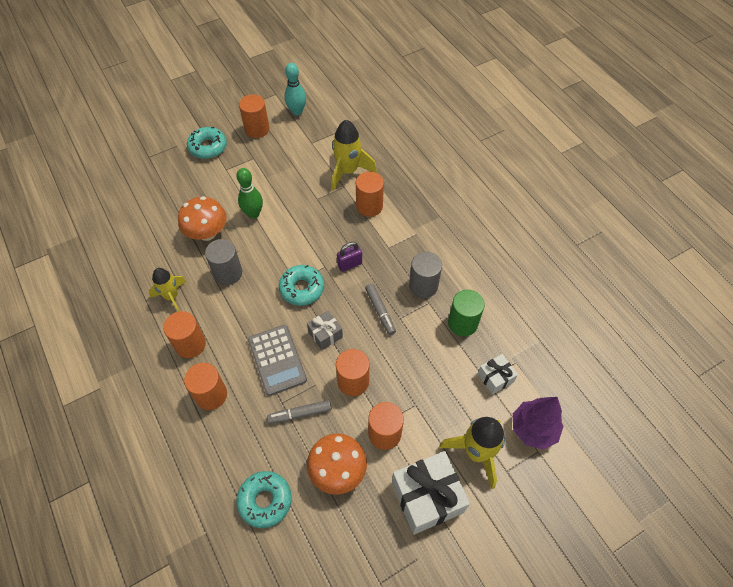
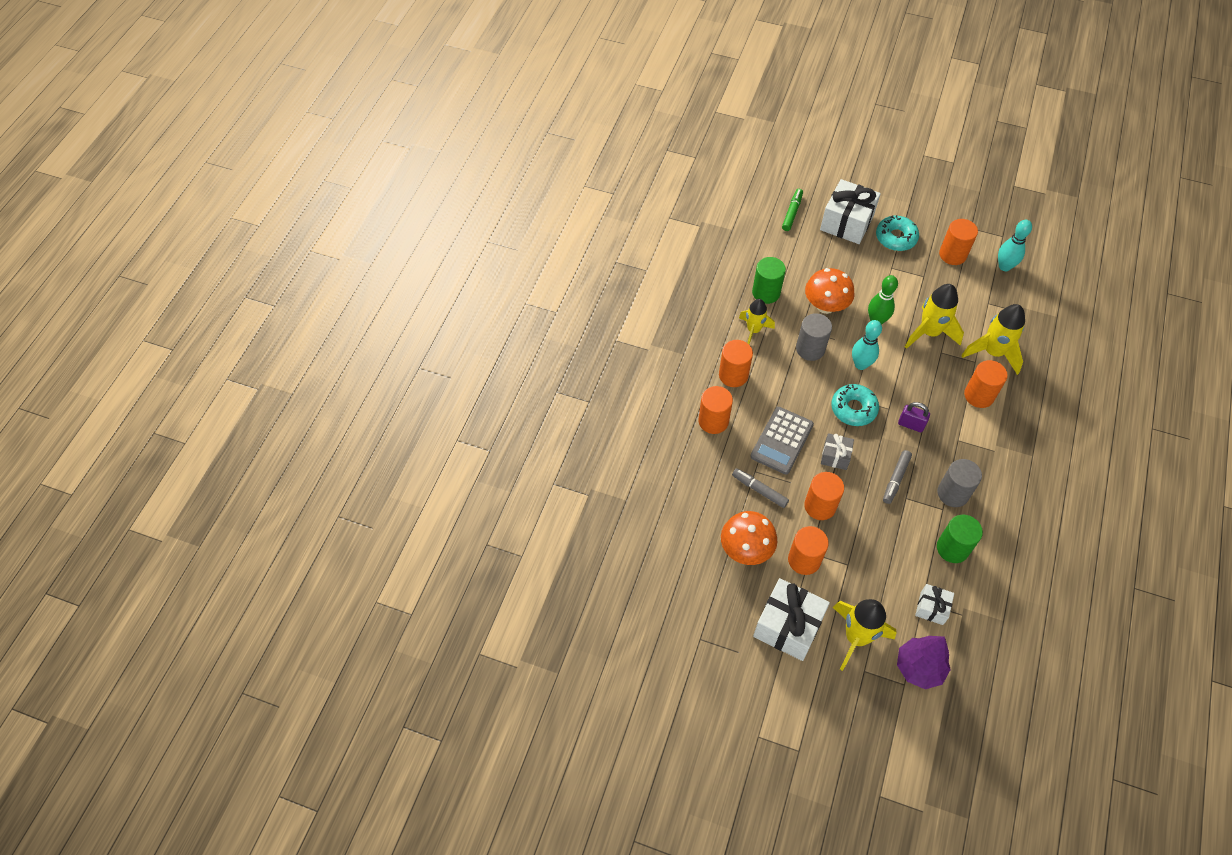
camera: 50 degrees right, 0 degrees up
turquoise donut [236,471,292,528] -> none
none -> green cylinder [752,257,786,304]
none -> green marker [782,189,803,231]
none -> white gift [820,179,881,244]
none -> turquoise bowling pin [852,320,882,370]
none -> yellow rocket [905,284,964,349]

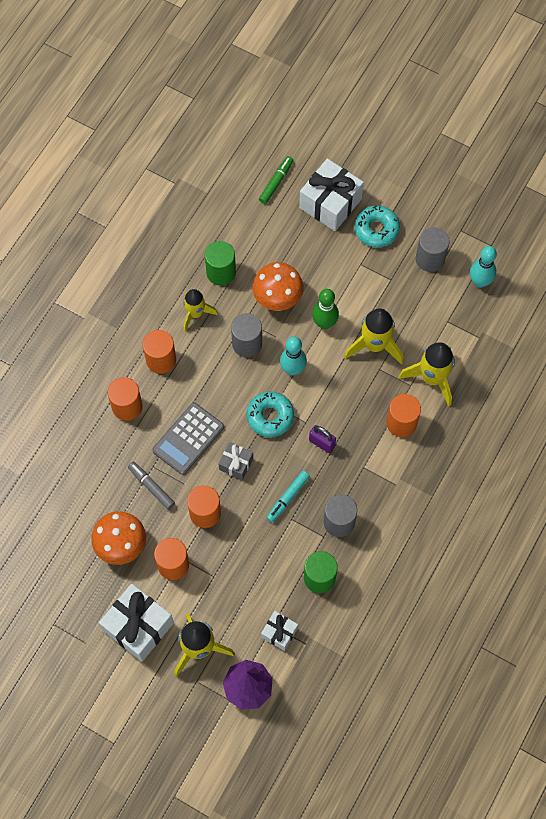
camera: 10 degrees right, 10 degrees up
grey marker [883,450,912,504] -> turquoise marker [266,470,310,523]
orange cylinder [939,219,978,265] -> grey cylinder [416,227,449,272]

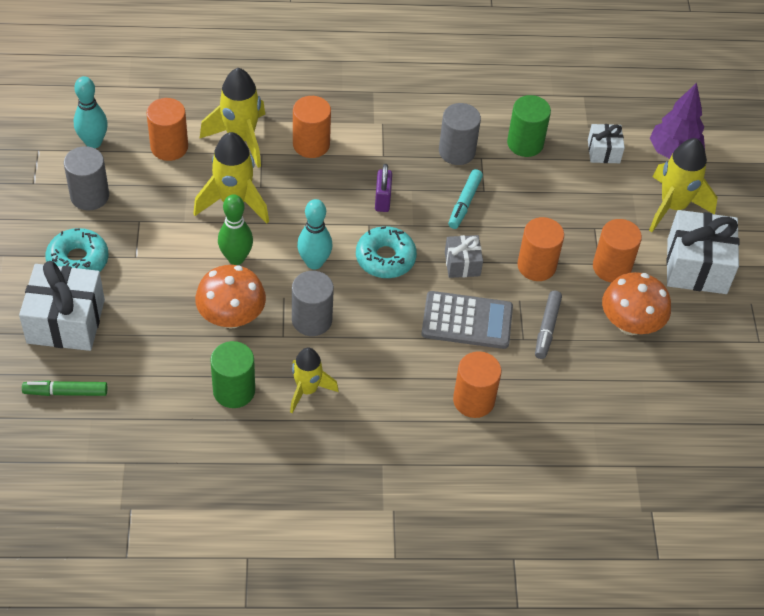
camera: 125 degrees left, 15 degrees down
orange cylinder [143,330,176,374] -> orange cylinder moved to [146,98,188,161]
turquoise marker [266,470,310,523] -> turquoise marker turned 105 degrees clockwise [448,169,483,229]

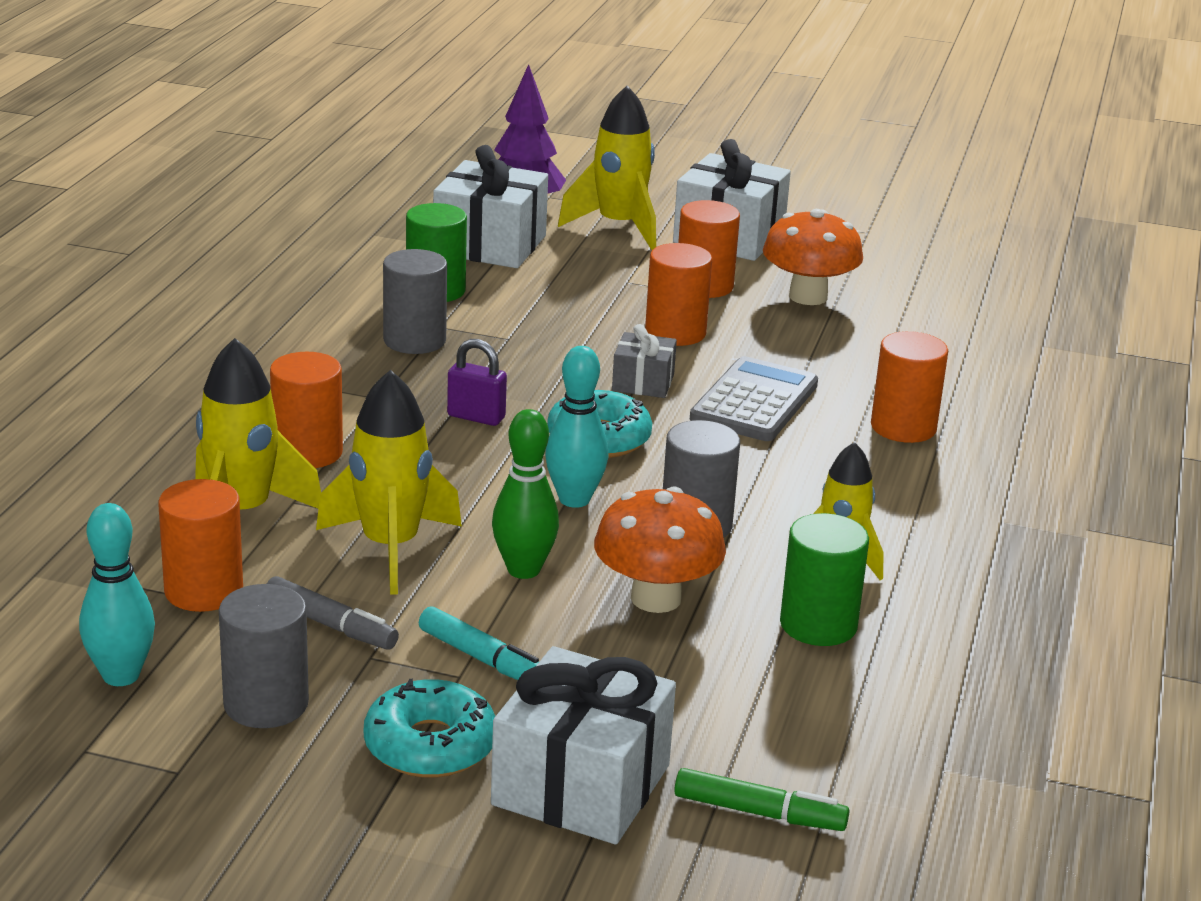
camera: 70 degrees left, 25 degrees down
green marker [22,380,107,396] -> green marker turned 90 degrees counterclockwise [674,768,850,831]
turquoise marker [448,169,483,229] -> turquoise marker moved to [419,606,539,680]
grey marker [535,291,562,359] -> grey marker moved to [267,576,399,650]
white gift [588,124,625,163] -> white gift [433,145,548,268], size x1.89

